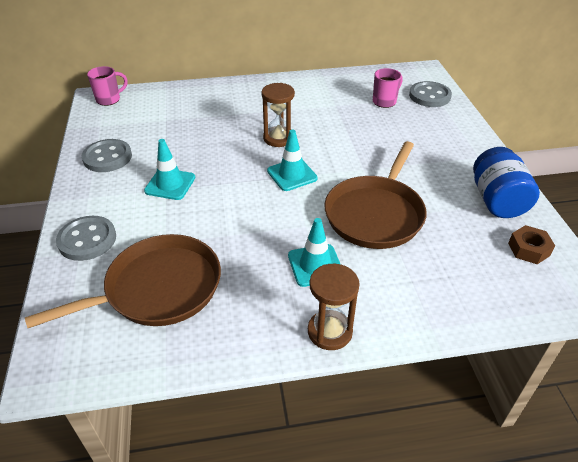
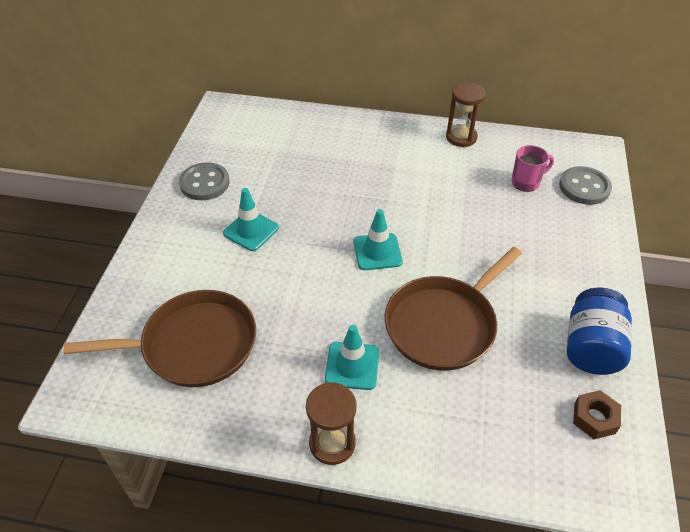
camera: 20 degrees right, 5 degrees up
grey button [56,216,116,261] -> none
pink mug [87,66,128,106] -> none
brown hourglass [262,83,295,147] -> brown hourglass moved to [446,82,486,147]

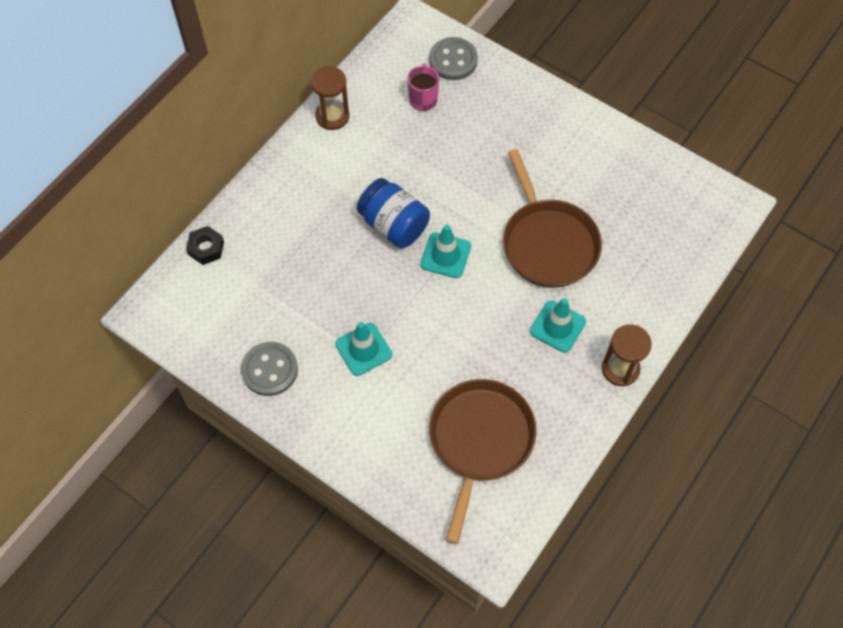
camera: 65 degrees left, 15 degrees up
blue jar [567,287,632,375] -> blue jar moved to [357,178,430,248]
brown nut [573,390,621,439] -> none
none -> black nut [186,226,224,265]

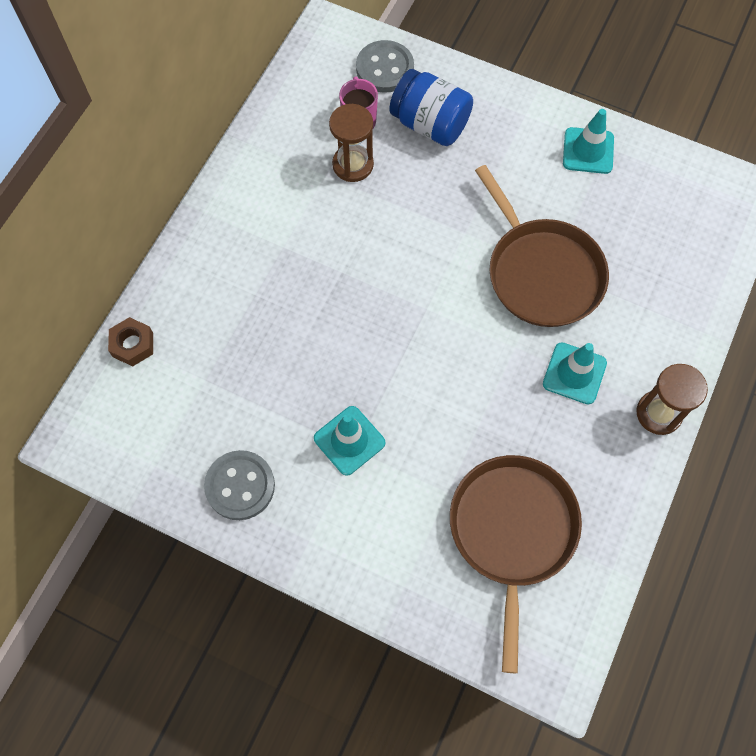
camera: 10 degrees left, 5 degrees up
black nut [186,226,224,265] -> brown nut [108,317,153,366]
brown hourglass [310,66,350,130] -> brown hourglass moved to [329,104,374,182]
blue jar [357,178,430,248] -> blue jar moved to [389,69,473,146]
turquoise traffic cone [420,225,471,278] -> turquoise traffic cone moved to [563,109,614,174]

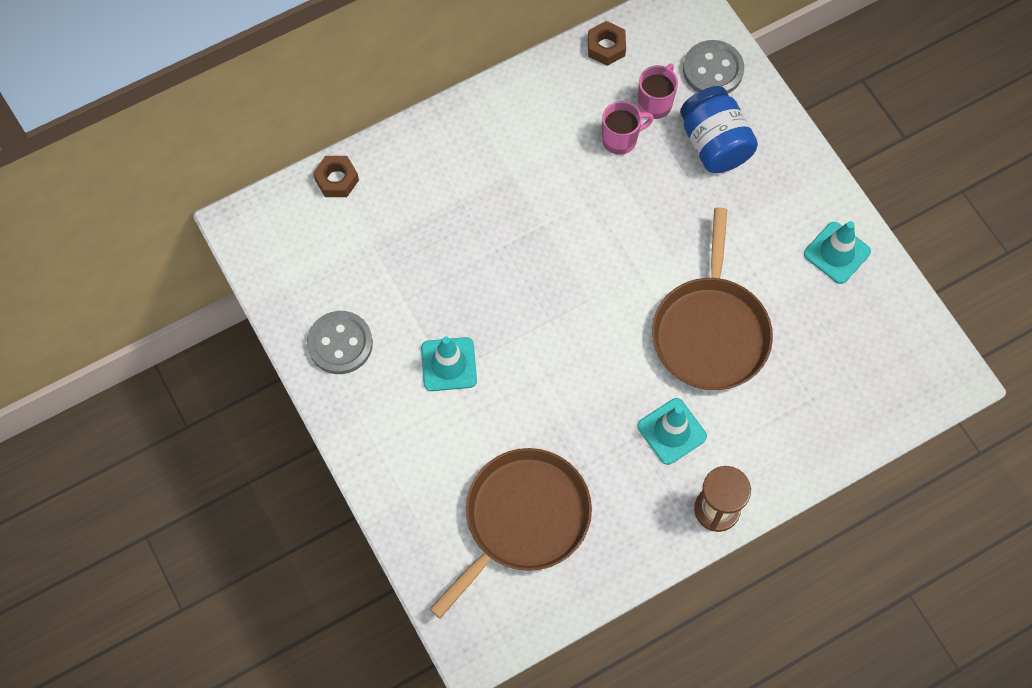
camera: 35 degrees right, 0 degrees up
brown hourglass [329,104,374,182] -> pink mug [602,101,654,155]
none -> brown nut [588,21,626,66]

